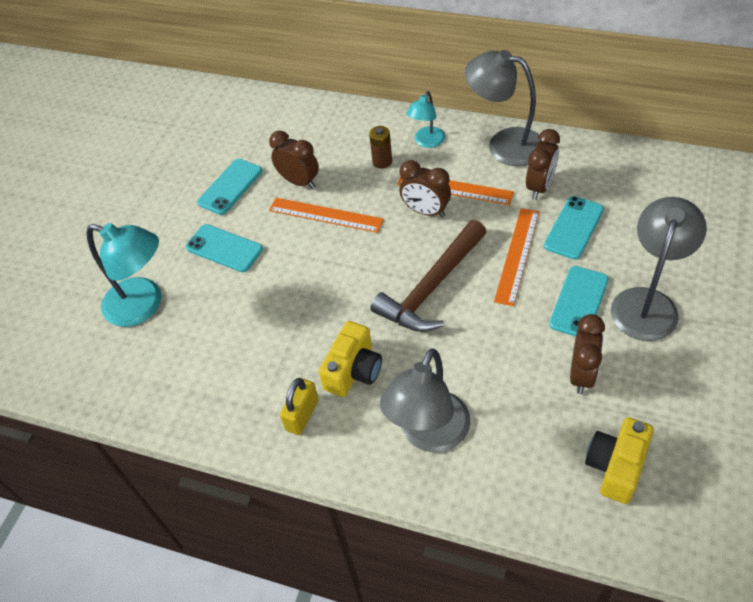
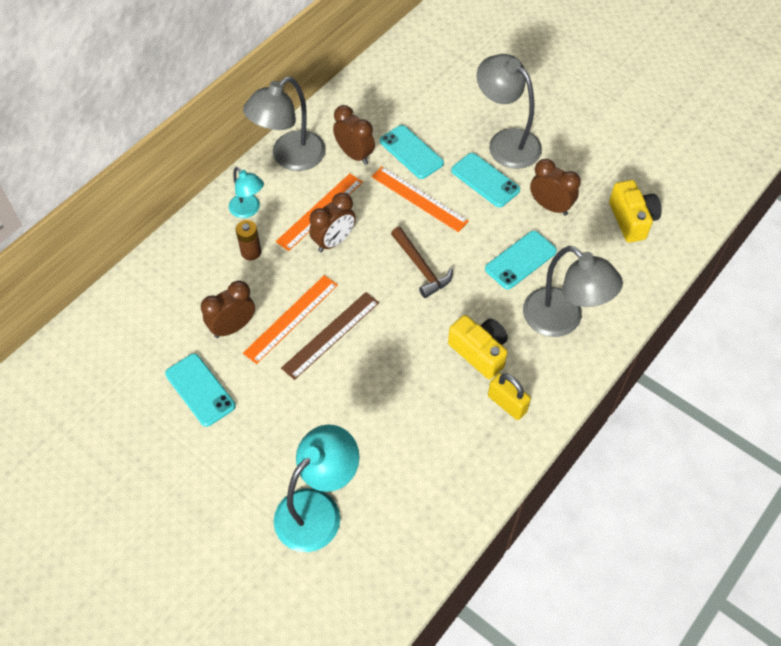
camera: 75 degrees left, 5 degrees up
turquoise phone [186,224,263,272] -> turquoise phone moved to [485,231,557,289]
brown hammer [370,220,486,332] -> brown hammer [391,227,453,298], size x0.63
yellow camera [585,417,654,504] -> yellow camera turned 150 degrees counterclockwise [609,180,662,243]
none -> brown ruler [281,292,379,380]

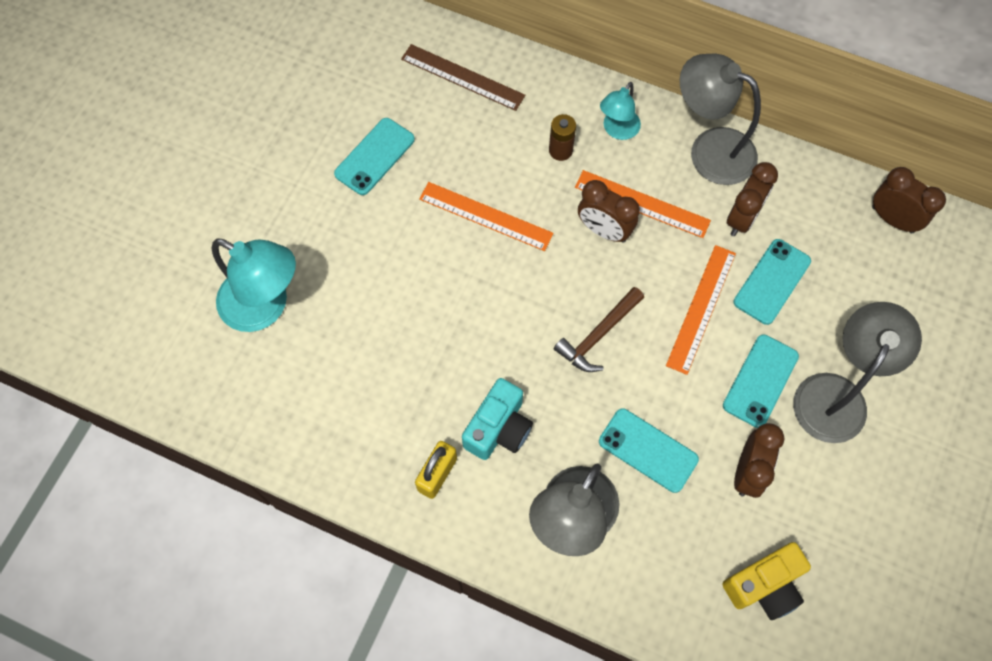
camera: 75 degrees right, 10 degrees up
brown clock [201,280,255,338] -> brown clock moved to [872,167,946,233]
brown ruler [281,292,379,380] -> brown ruler moved to [401,44,525,111]
yellow camera [448,315,508,379] -> turquoise camera [462,378,533,460]

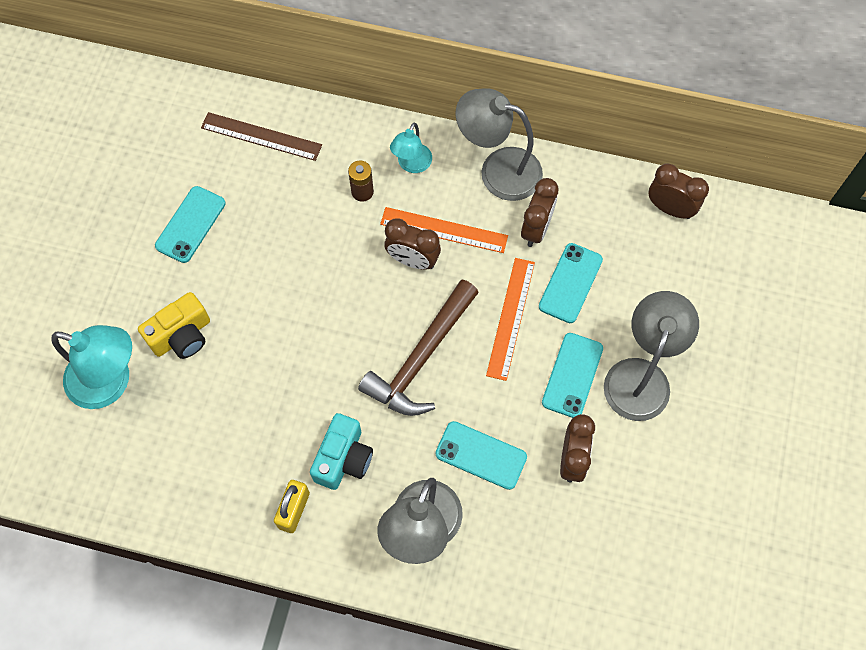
camera: 10 degrees left, 0 degrees up
orange ruler [419,182,554,251] -> none
brown hammer [554,287,644,372] -> brown hammer [358,280,479,416], size x1.60
yellow camera [723,542,811,620] -> yellow camera moved to [138,292,210,359]

